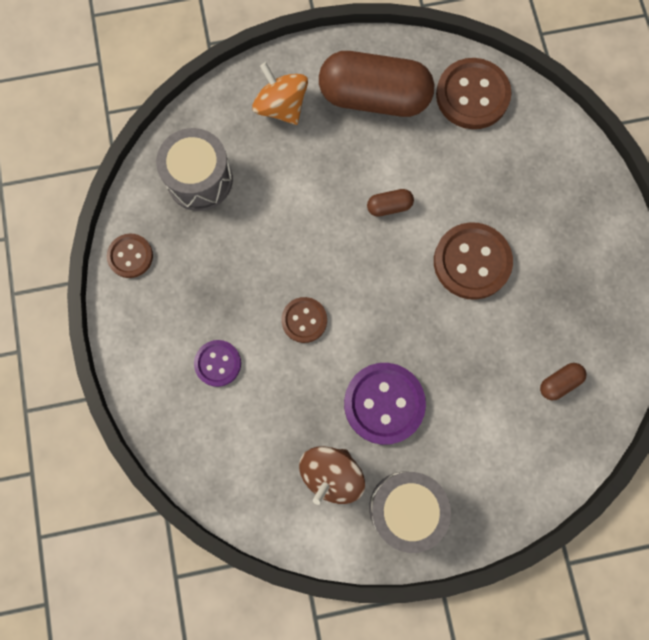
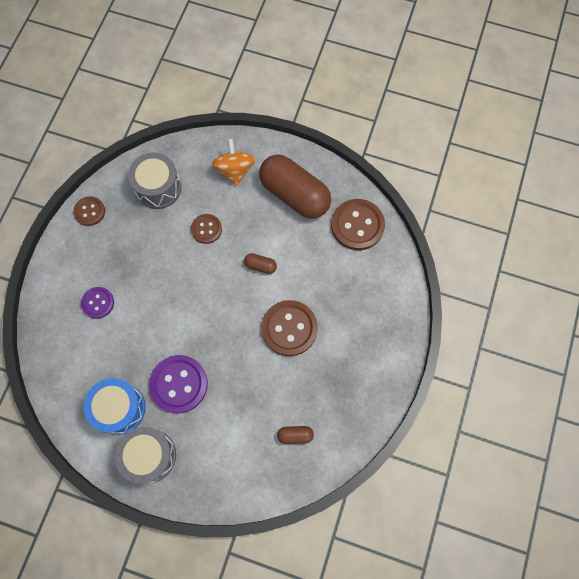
camera: 30 degrees right, 5 degrees down
brown button [281,297,327,343] -> brown button moved to [191,214,222,244]
brown spinning top [299,446,365,505] -> blue drum [84,378,145,435]

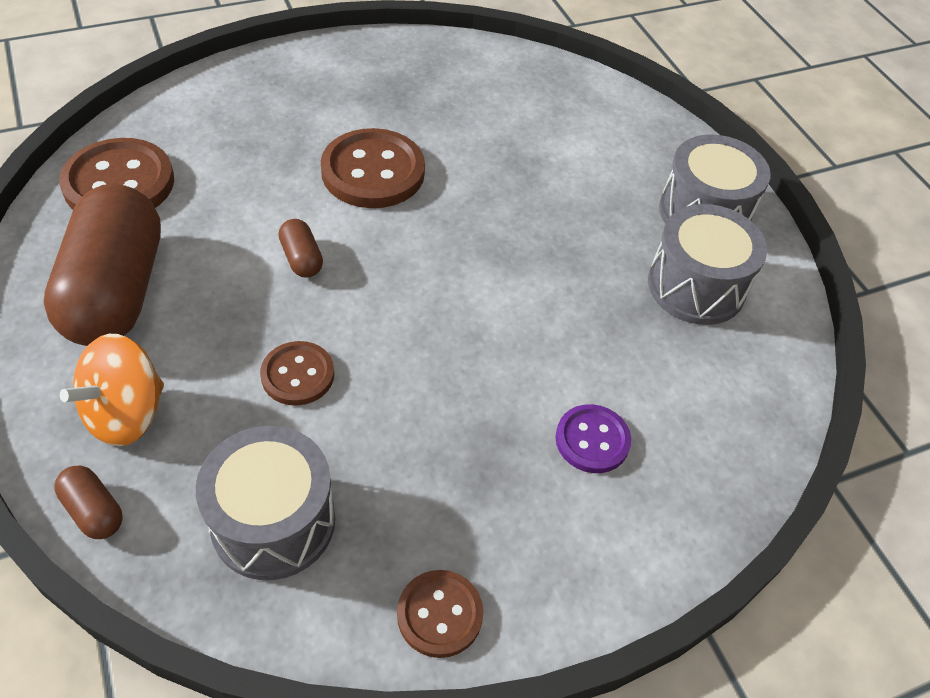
camera: 135 degrees left, 20 degrees down
blue drum [84,378,145,435] -> grey drum [648,204,767,325]
purple button [149,355,208,414] -> none
brown capsule [277,426,314,444] -> brown capsule moved to [55,465,123,539]

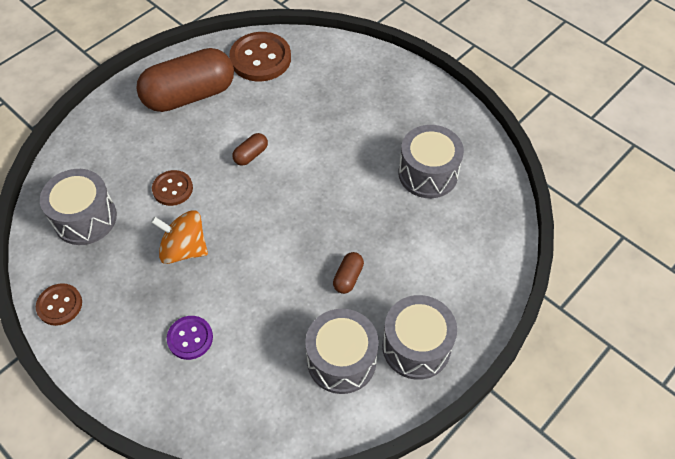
camera: 70 degrees right, 5 degrees up
brown capsule [55,465,123,539] -> brown capsule moved to [333,252,364,294]
orange spinning top [60,334,164,446] -> orange spinning top moved to [151,210,208,264]
brown button [321,128,425,208] -> none
none -> grey drum [399,125,464,198]

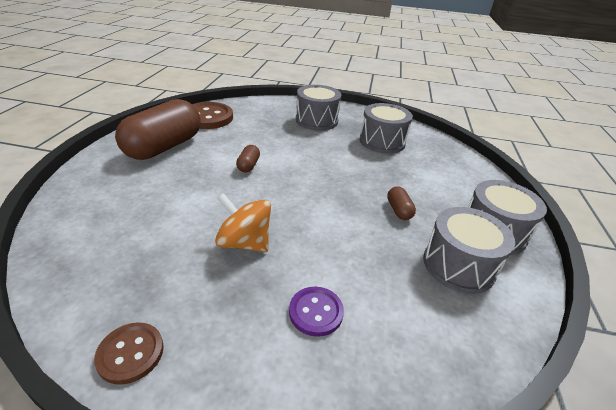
camera: 35 degrees left, 20 degrees down
grey drum [40,169,117,245] -> grey drum moved to [296,85,341,131]
orange spinning top [151,210,208,264] -> orange spinning top turned 45 degrees clockwise [215,193,271,252]
brown button [152,170,193,206] -> none

